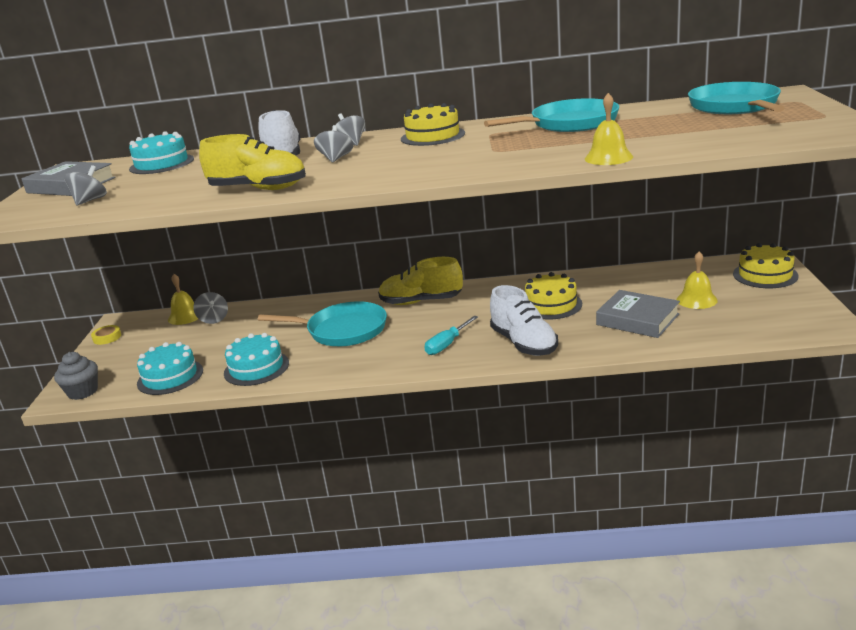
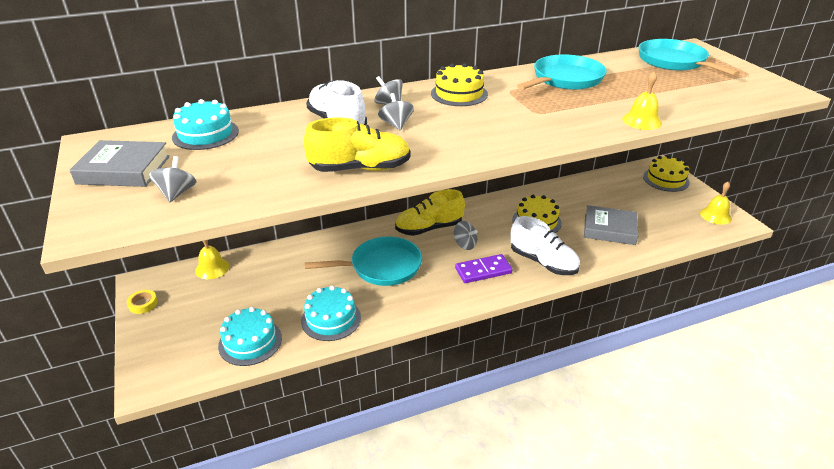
camera: 25 degrees left, 10 degrees up
grey cupcake [54,352,98,400] -> none
grey spinning top [193,292,228,324] -> grey spinning top moved to [454,221,478,250]
turquoise screwdriver [425,316,478,355] -> purple domino [455,254,513,283]
yellow bell [677,251,718,309] -> yellow bell moved to [700,182,732,225]

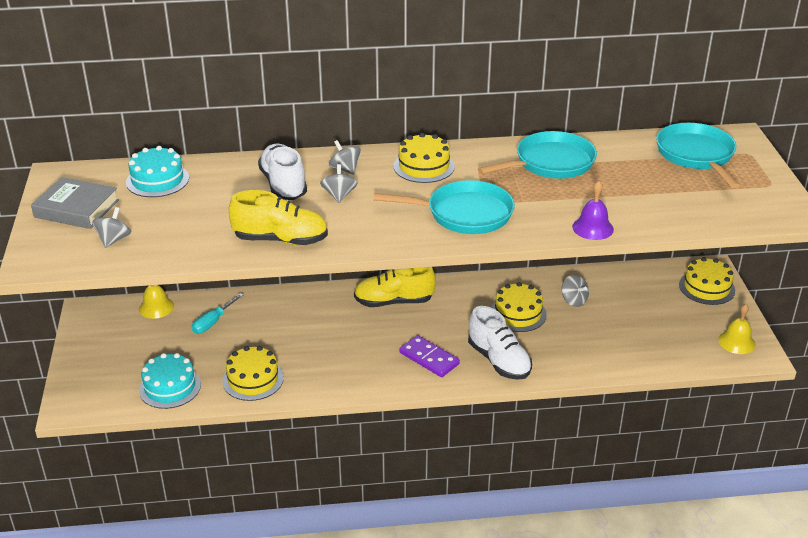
camera: 15 degrees right, 0 degrees up
yellow tape [127,290,158,314] -> none
turquoise cake [301,285,361,341] -> yellow cake [222,346,284,401]
turquoise pan [304,237,422,286] -> turquoise pan moved to [373,180,515,234]
grey spinning top [454,221,478,250] -> grey spinning top moved to [562,275,589,307]
purple domino [455,254,513,283] -> purple domino turned 45 degrees clockwise [400,335,460,377]
grey book [584,205,638,245] -> none
yellow bell [622,72,662,130] -> purple bell [572,181,614,240]
none -> turquoise screwdriver [192,293,244,334]

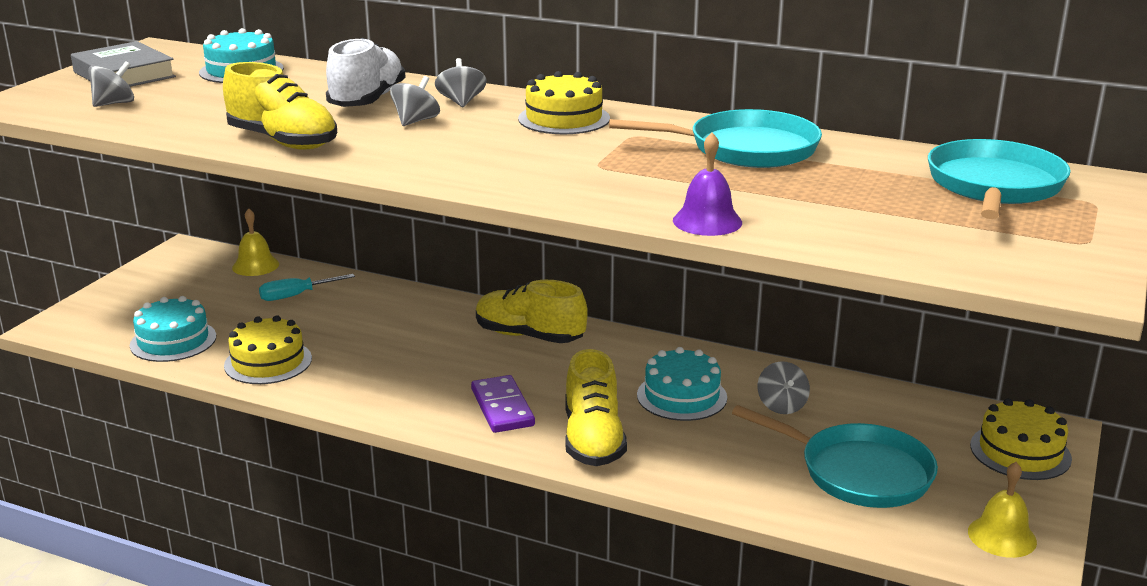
camera: 30 degrees right, 10 degrees down
turquoise pan [373,180,515,234] -> turquoise pan moved to [732,405,938,508]
white shoe [468,306,532,380] -> yellow shoe [565,349,627,466]
yellow cake [491,282,547,332] -> turquoise cake [637,347,727,421]

